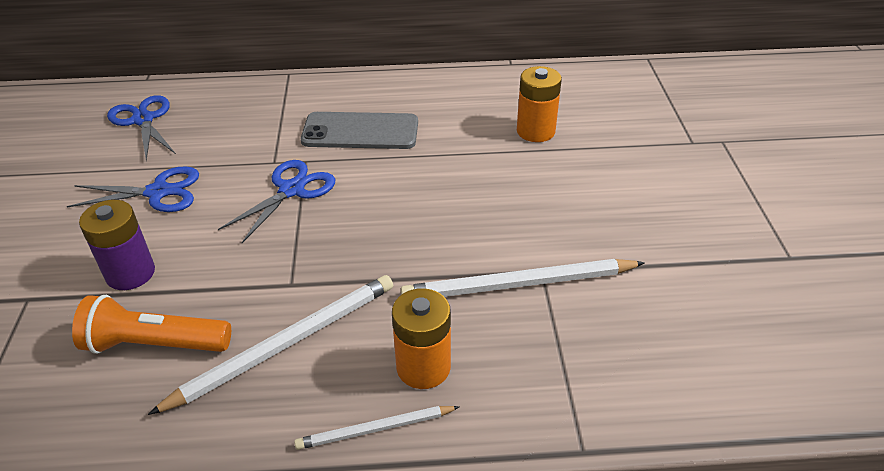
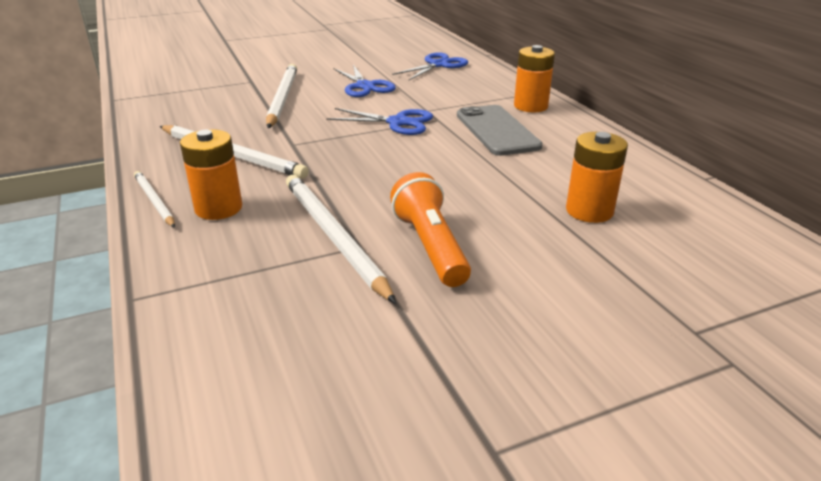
camera: 70 degrees right, 10 degrees down
orange flashlight [72,295,231,354] -> orange flashlight moved to [390,172,471,287]
purple battery [79,200,155,290] -> white pencil [266,64,297,128]
none -> orange battery [514,45,555,112]

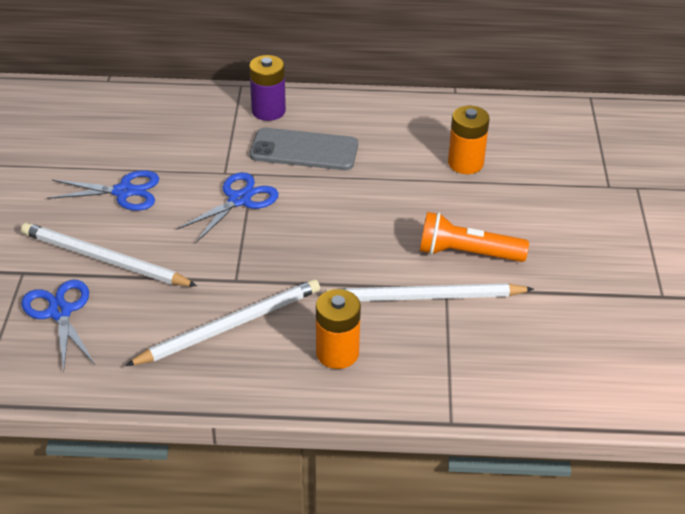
camera: 65 degrees left, 10 degrees up
white pencil [134,171,175,228] -> none
blue scissors [392,52,468,80] -> blue scissors moved to [21,280,95,371]
orange battery [514,45,555,112] -> purple battery [249,55,286,121]

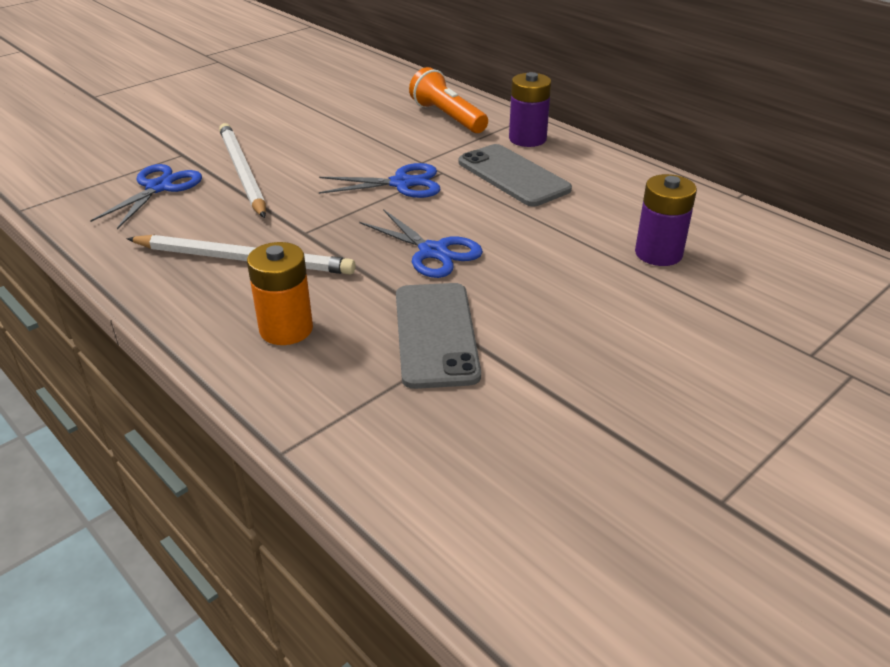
camera: 45 degrees right, 5 degrees down
blue scissors [47,170,159,211] -> blue scissors moved to [360,209,483,278]
white pencil [326,283,534,301] -> grey phone [396,283,481,389]
orange flashlight [420,212,529,262] -> orange flashlight moved to [409,67,488,133]
orange battery [448,106,490,174] -> purple battery [635,174,697,266]

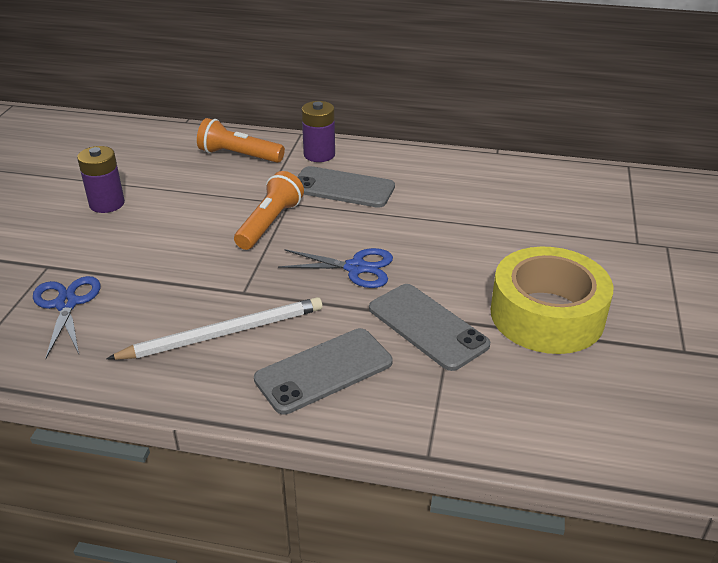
camera: 35 degrees left, 0 degrees up
white pencil [219,123,266,218] -> none
orange battery [247,242,313,345] -> grey phone [254,328,393,415]
blue scissors [319,163,440,198] -> orange flashlight [234,171,304,250]
purple battery [635,174,697,266] -> purple battery moved to [77,146,125,213]
none -> yellow tape [491,247,613,354]

